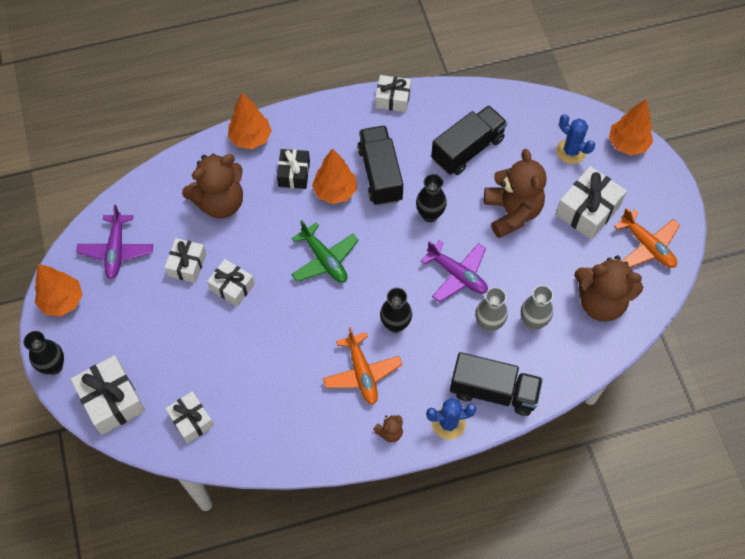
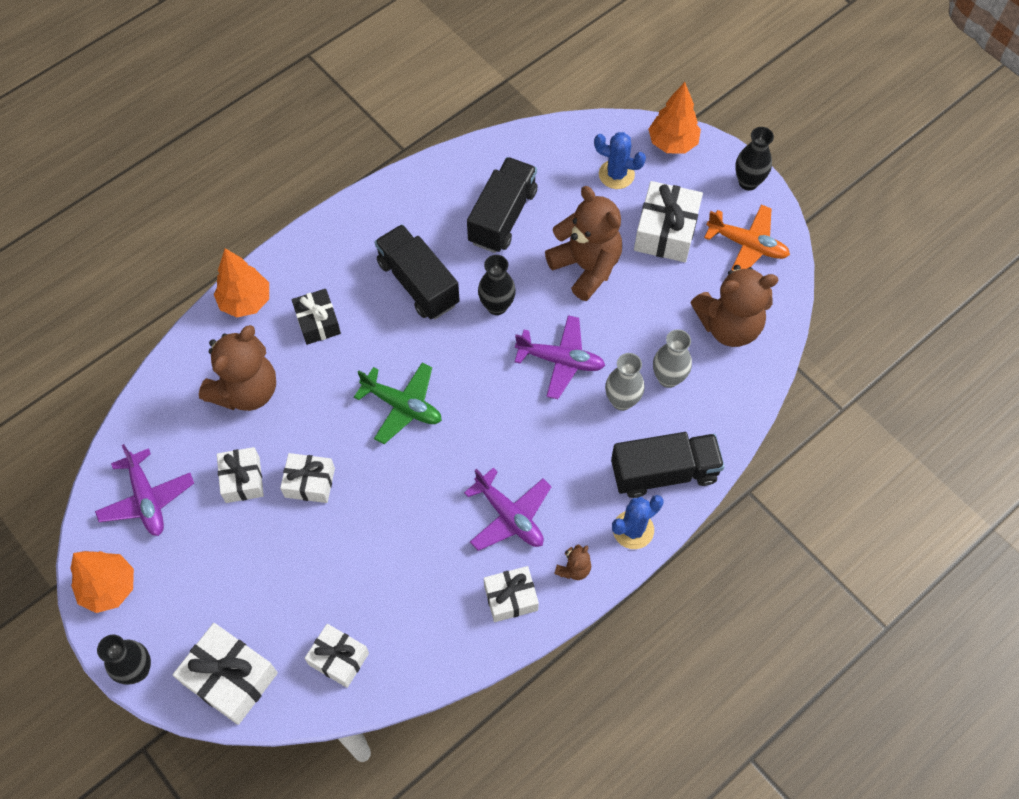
camera: 25 degrees left, 0 degrees up
orange tree [312,148,357,204] -> none
orange plane [323,327,402,405] -> purple plane [464,468,551,551]
white gift [375,75,411,112] -> white gift moved to [484,566,539,622]
black vase [380,288,412,333] -> black vase moved to [735,127,774,190]

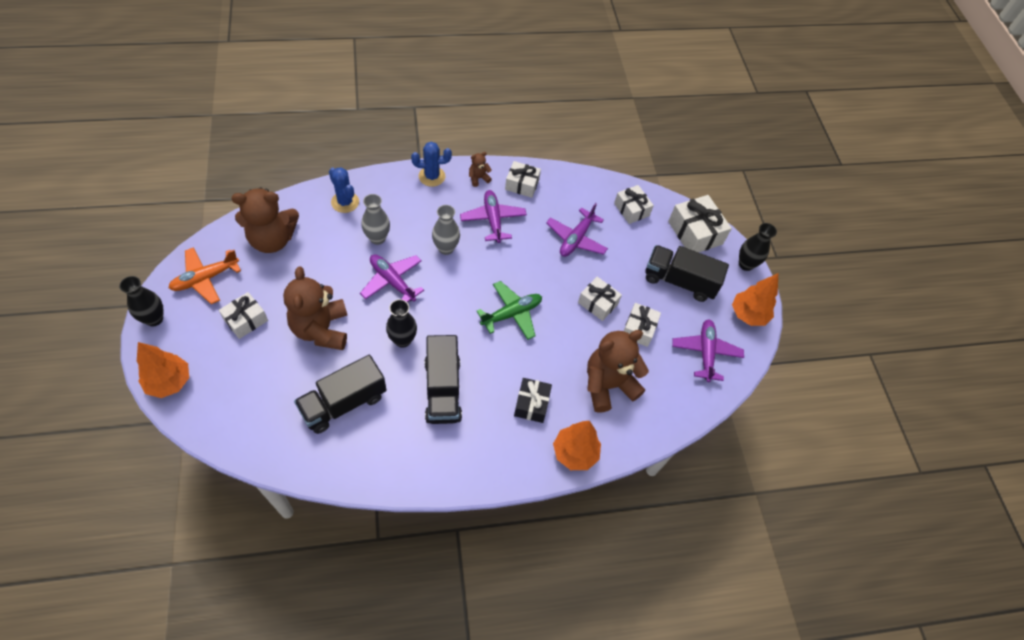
camera: 155 degrees left, 5 degrees down
green plane [354,362,442,444] -> green plane turned 90 degrees clockwise [477,281,542,340]
blue cactus [594,132,646,189] -> blue cactus moved to [329,167,359,213]
black truck [611,432,725,498] -> black truck moved to [645,245,729,302]
white gift [634,181,703,262] -> white gift [219,292,268,339], size x0.65
grey vase [653,329,692,388] -> grey vase moved to [432,205,460,255]
brown teddy bear [690,265,778,347] -> brown teddy bear turned 150 degrees clockwise [232,187,299,253]
orange plane [704,205,790,270] -> orange plane turned 90 degrees counterclockwise [169,247,241,304]
none -> purple plane [546,203,608,257]

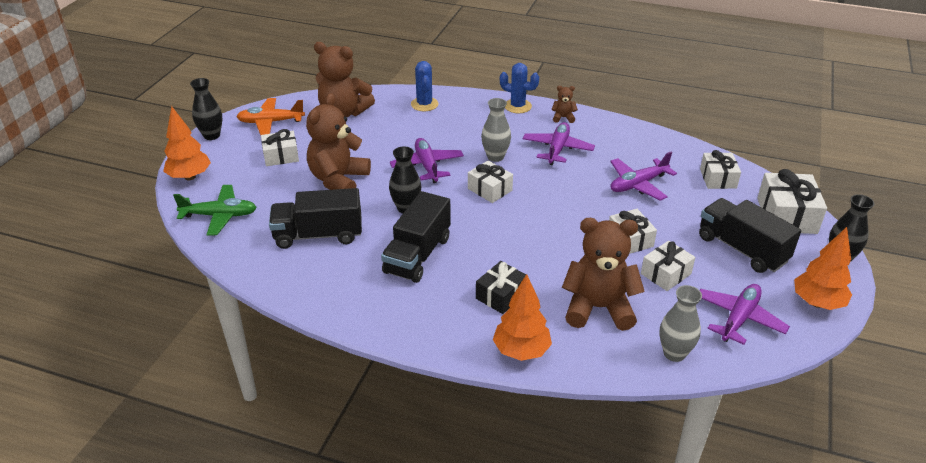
camera: 35 degrees right, 20 degrees down
grey vase [361,194,390,245] -> grey vase moved to [659,285,702,362]
green plane [477,281,542,340] -> green plane moved to [173,185,257,236]
white gift [505,161,541,198] -> white gift moved to [468,160,513,203]

